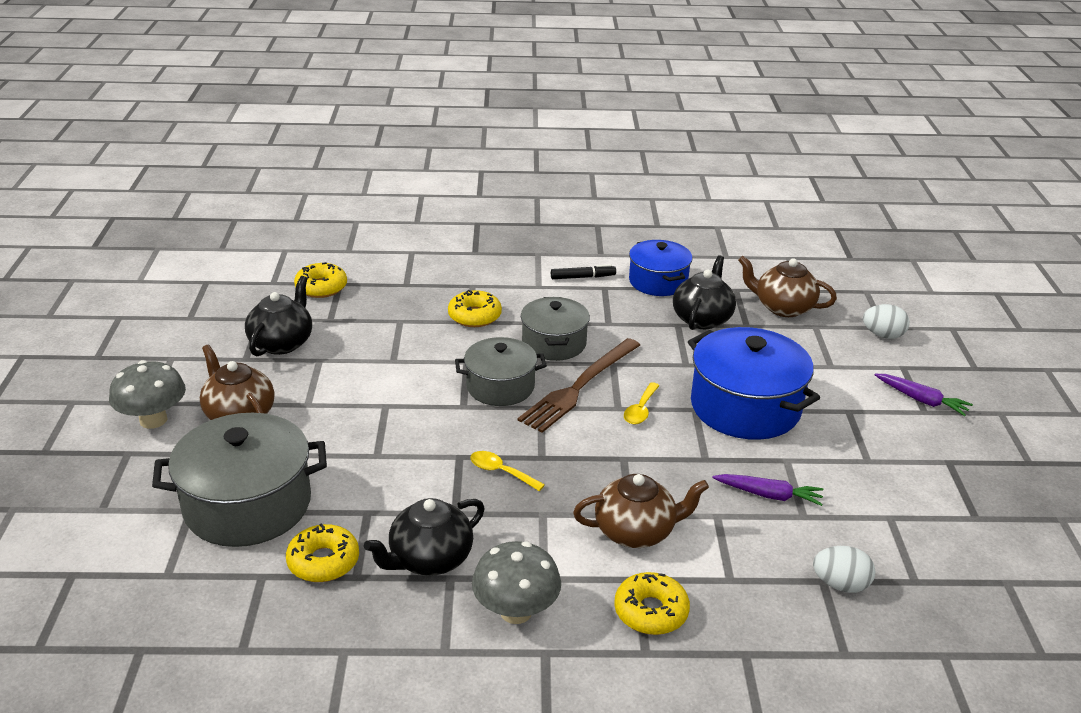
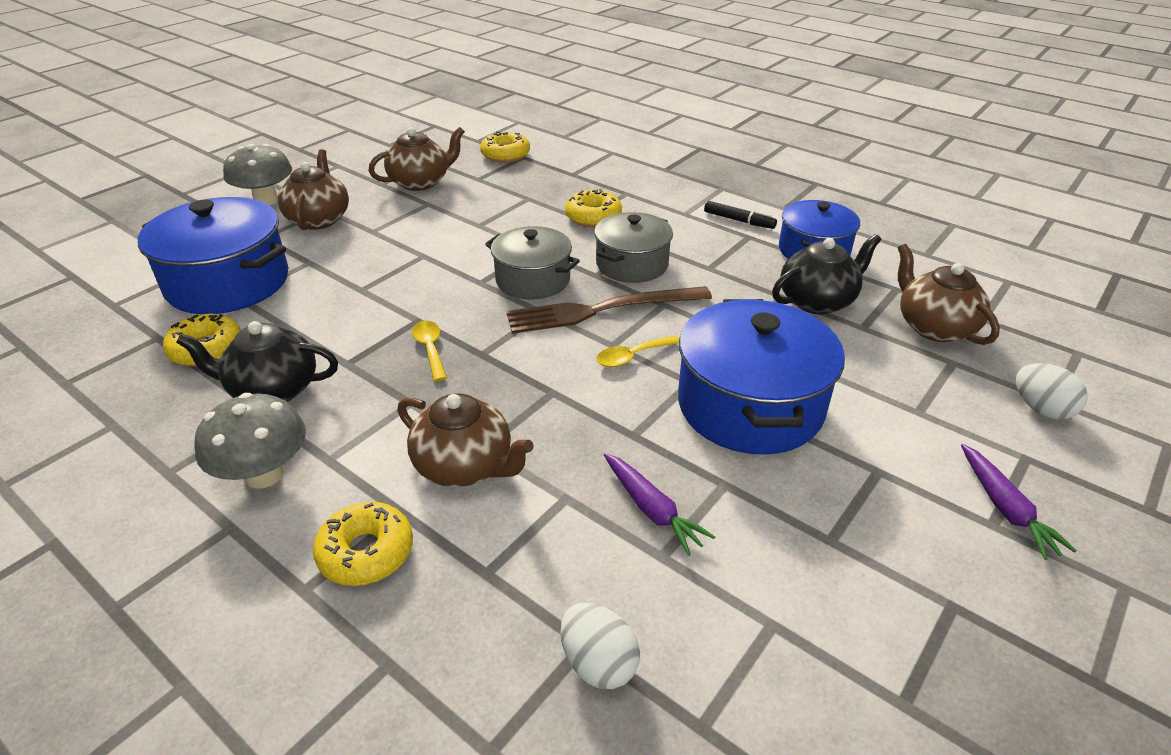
camera: 40 degrees right, 5 degrees up
grey pot [152,413,327,547] -> blue pot [138,197,289,314]
black teapot [245,276,312,356] -> brown teapot [369,127,465,191]

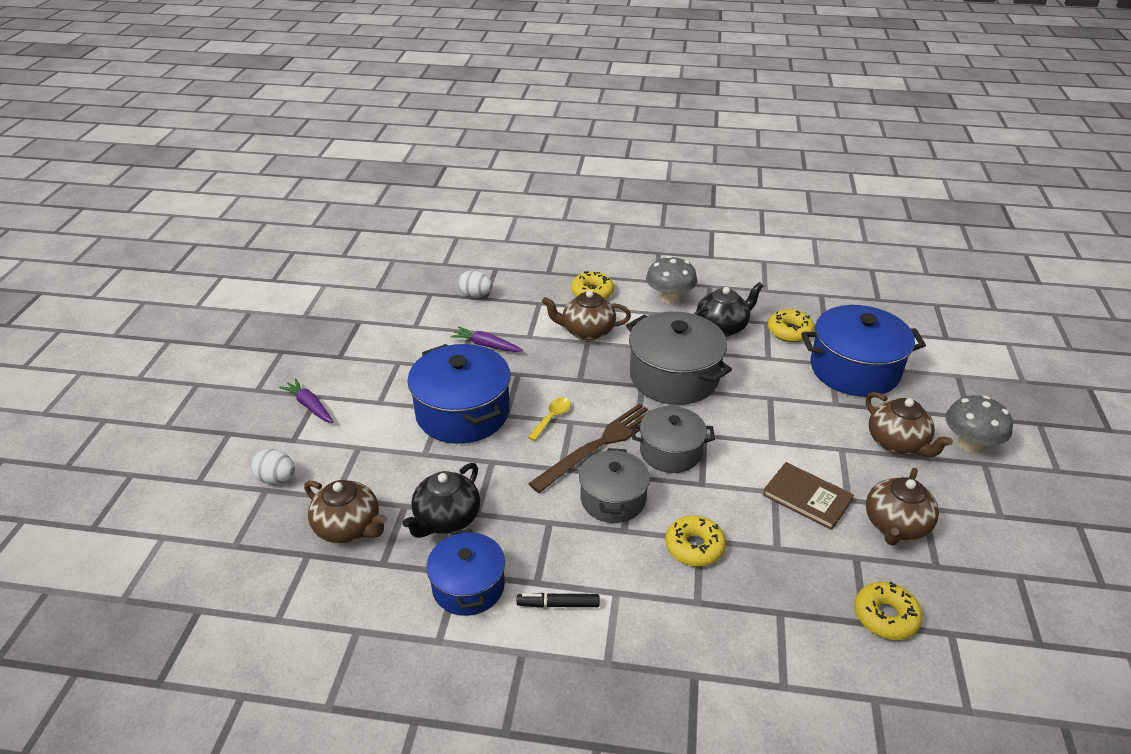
camera: 150 degrees right, 0 degrees up
yellow spoon [412,320,447,381] -> grey pot [626,311,732,405]
none -> brown book [763,462,854,530]

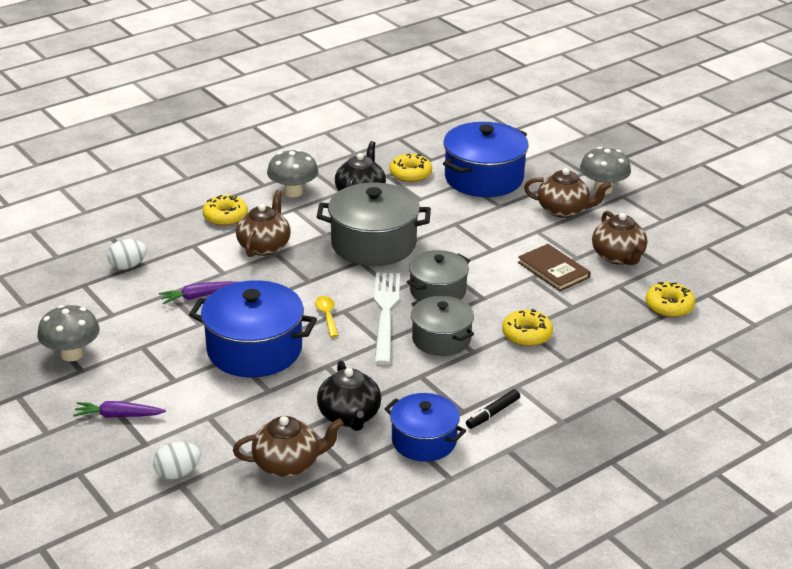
camera: 45 degrees left, 5 degrees down
brown fork [528,403,651,493] -> white fork [374,273,400,365]
brown teapot [542,290,631,341] -> brown teapot turned 150 degrees clockwise [236,190,291,257]
brown book [763,462,854,530] -> brown book turned 60 degrees clockwise [518,244,591,291]
none -> grey mushroom [37,305,100,361]

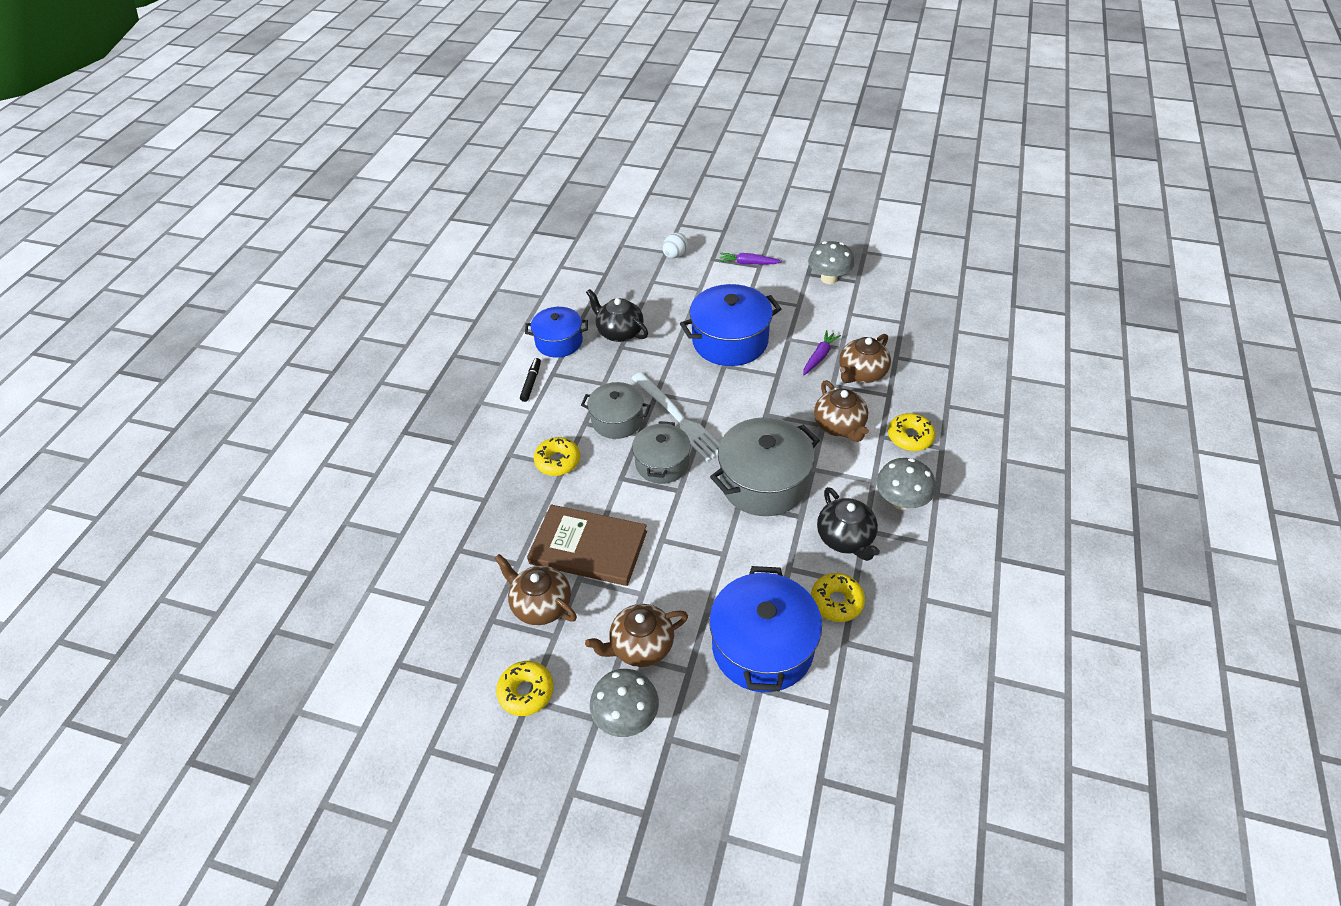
camera: 145 degrees right, 15 degrees up
purple carrot [73,401,166,418] -> purple carrot turned 135 degrees counterclockwise [719,253,782,265]
white egg [107,239,147,270] -> none
brown teapot [233,416,344,477] -> brown teapot moved to [839,334,891,383]
yellow spoon [315,296,339,337] -> none
brown book [518,244,591,291] -> brown book [527,504,647,586], size x1.55
yellow donut [645,282,695,317] -> yellow donut moved to [496,661,554,716]

